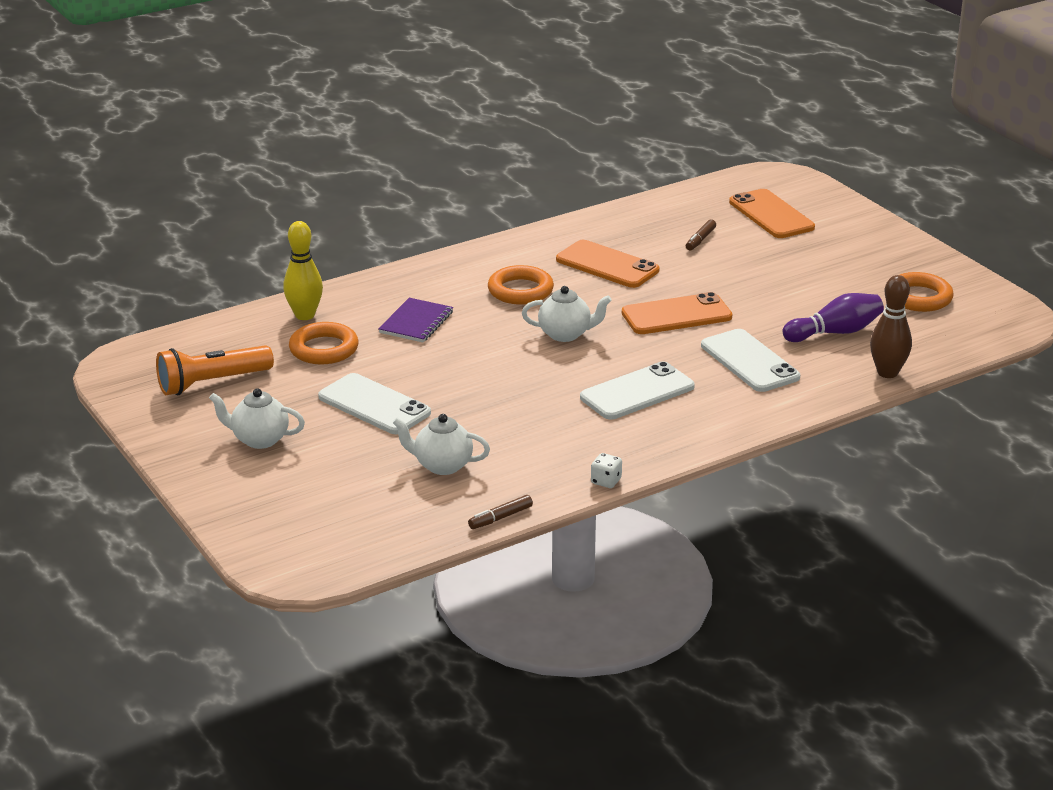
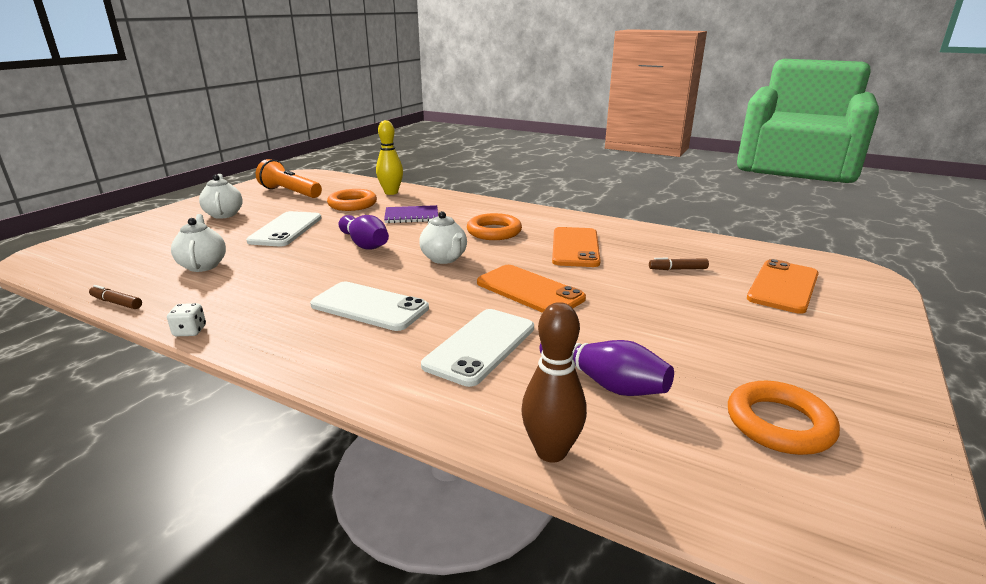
camera: 60 degrees right, 5 degrees down
none -> purple bowling pin [339,215,389,249]

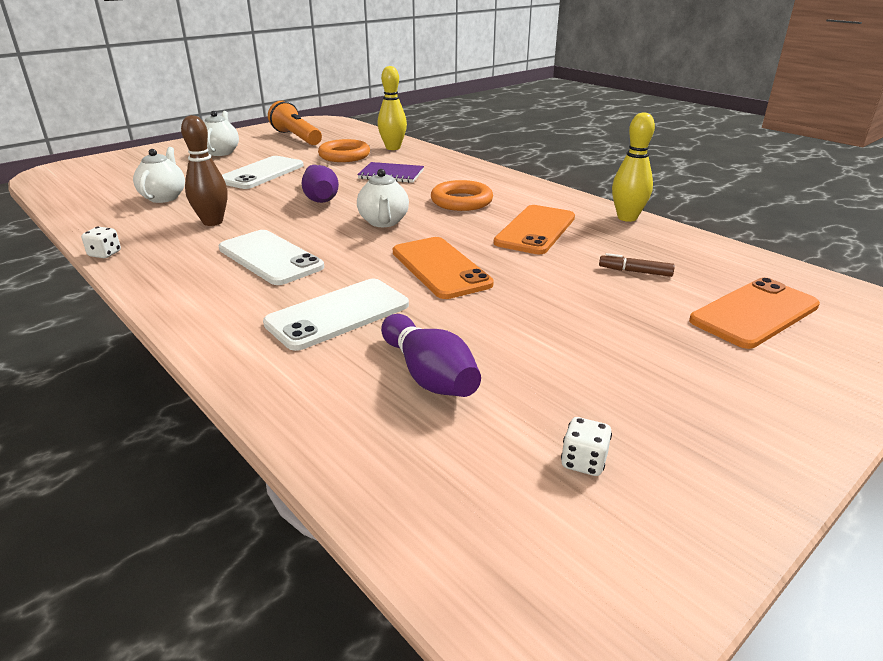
camera: 20 degrees right, 5 degrees up
brown marker [89,285,142,309] -> none
brown bowling pin [521,302,587,462] -> brown bowling pin moved to [181,115,228,226]
orange ring [728,381,840,455] -> white dice [561,417,612,476]
none -> yellow bowling pin [612,112,655,222]

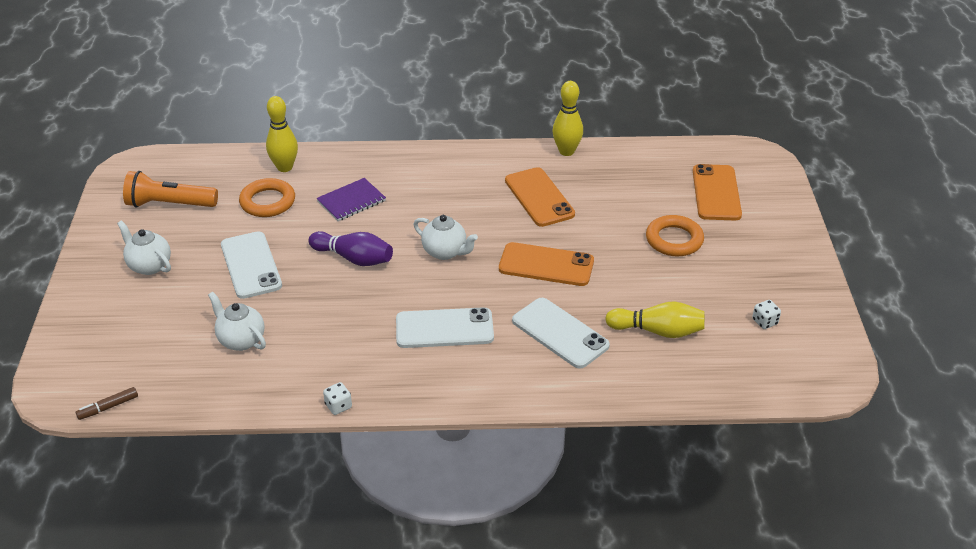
camera: 50 degrees left, 10 degrees up
brown bowling pin [181,115,228,226] -> none
white phone [263,279,409,351] -> white phone turned 45 degrees counterclockwise [512,298,610,369]
purple bowling pin [381,314,481,397] -> yellow bowling pin [605,301,705,338]
orange ring [431,180,493,211] -> orange ring moved to [646,215,704,256]
brown marker [599,253,675,277] -> brown marker moved to [76,387,138,420]

